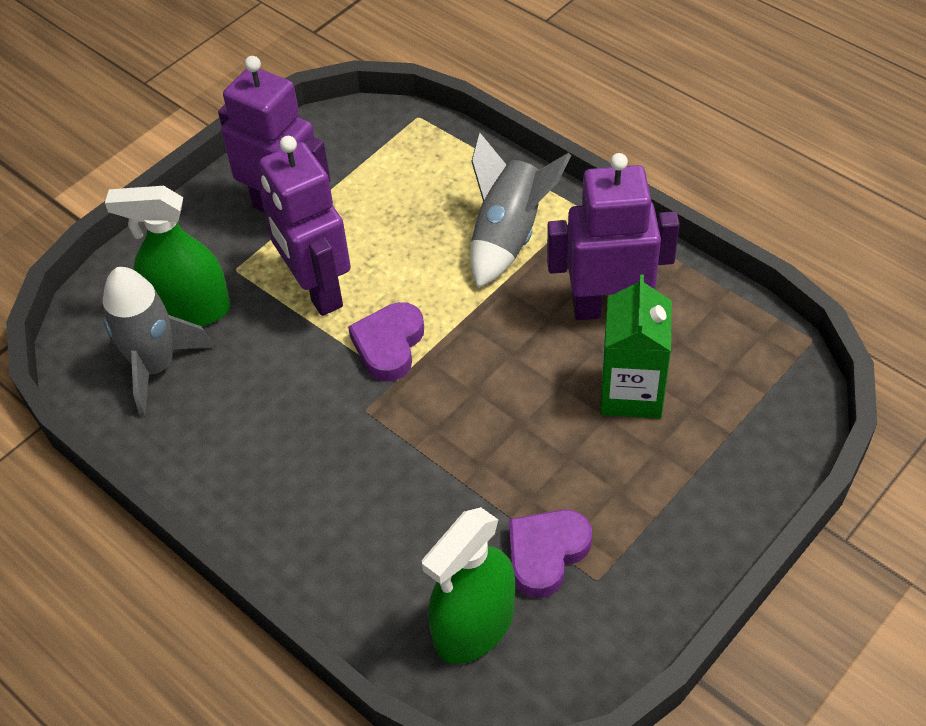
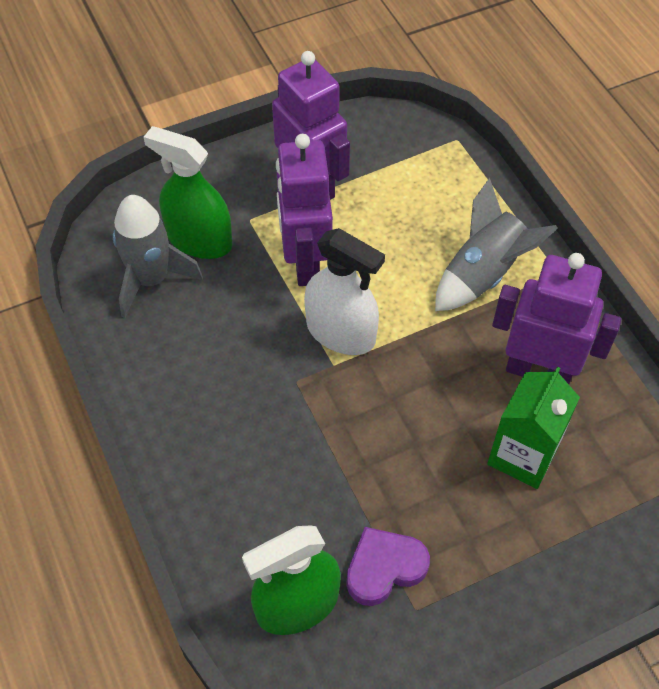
camera: 20 degrees right, 5 degrees up
purple heart [348,302,424,382] -> white spray bottle [304,228,385,355]

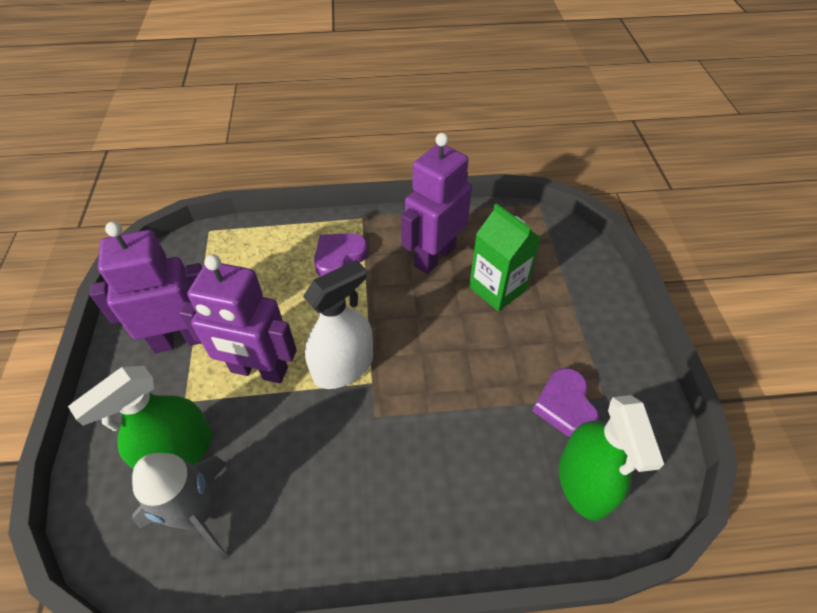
camera: 70 degrees left, 5 degrees down
grey rocket [435,178,558,311] -> purple heart [314,233,368,277]

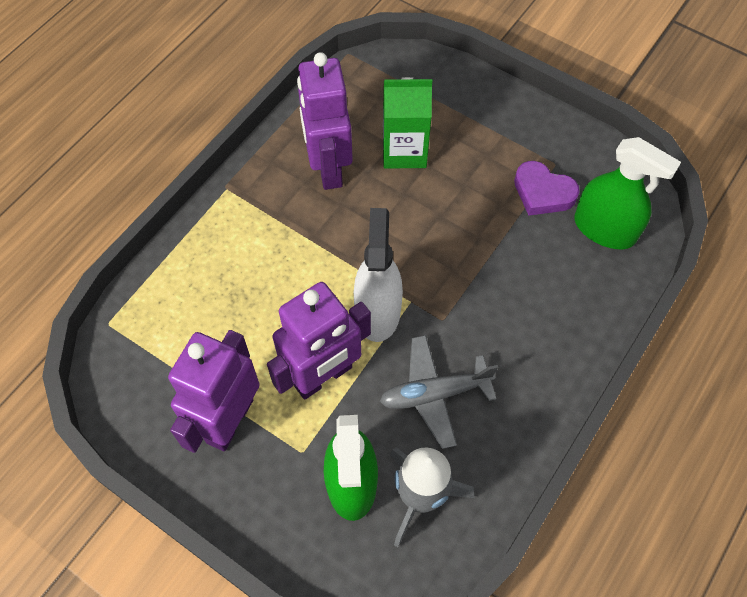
camera: 50 degrees left, 10 degrees up
purple heart [314,233,368,277] -> none
none -> grey plane [380,335,498,449]

